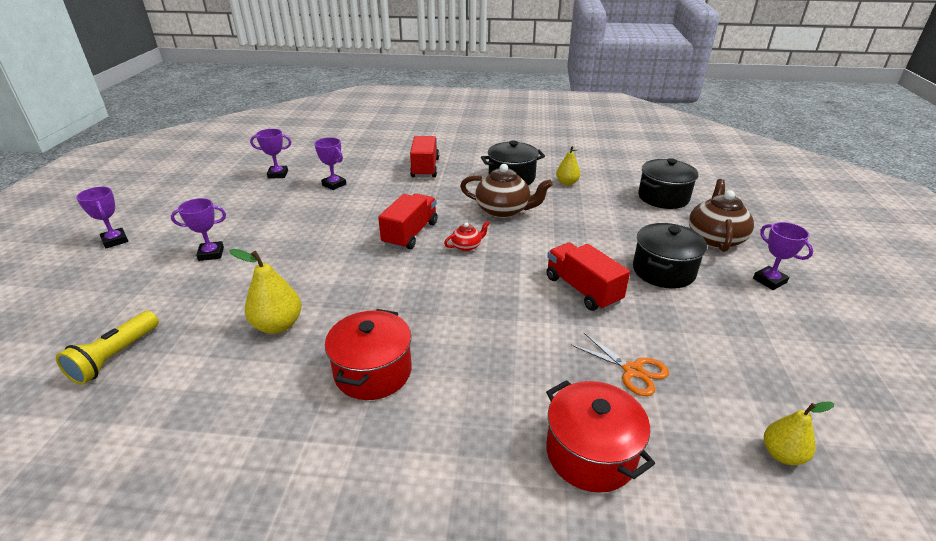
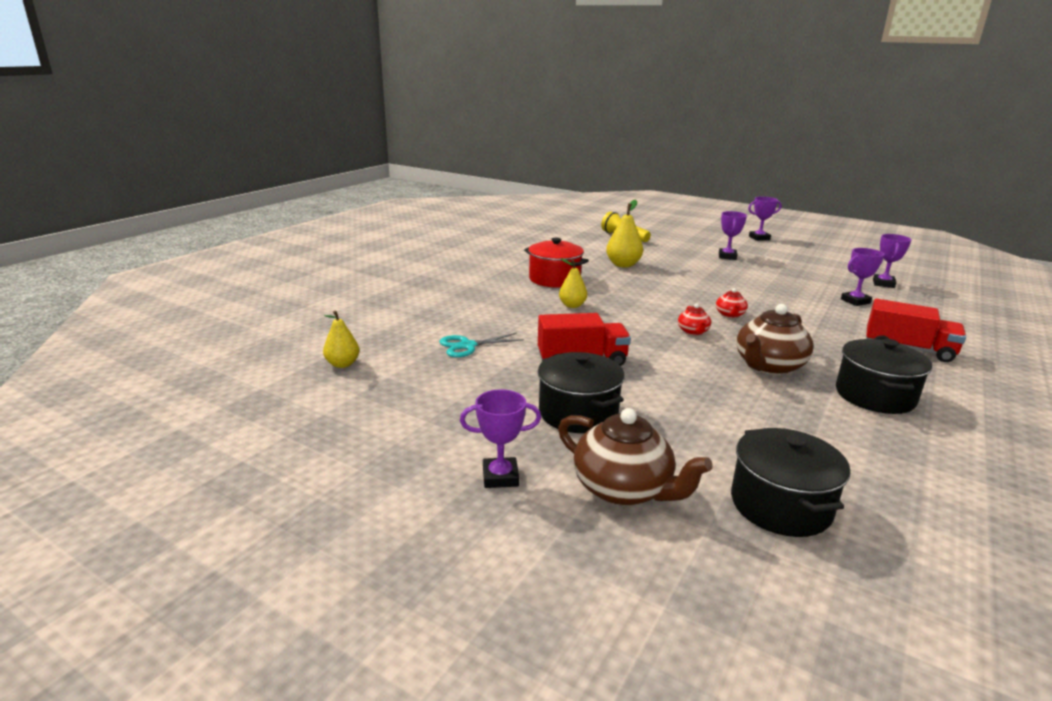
camera: 115 degrees right, 10 degrees down
red truck [378,194,438,250] -> red teapot [716,288,748,318]
red pot [546,380,655,493] -> none
yellow pear [556,146,580,185] -> yellow pear moved to [559,258,587,308]
orange scissors [571,333,669,396] -> turquoise scissors [439,333,524,357]

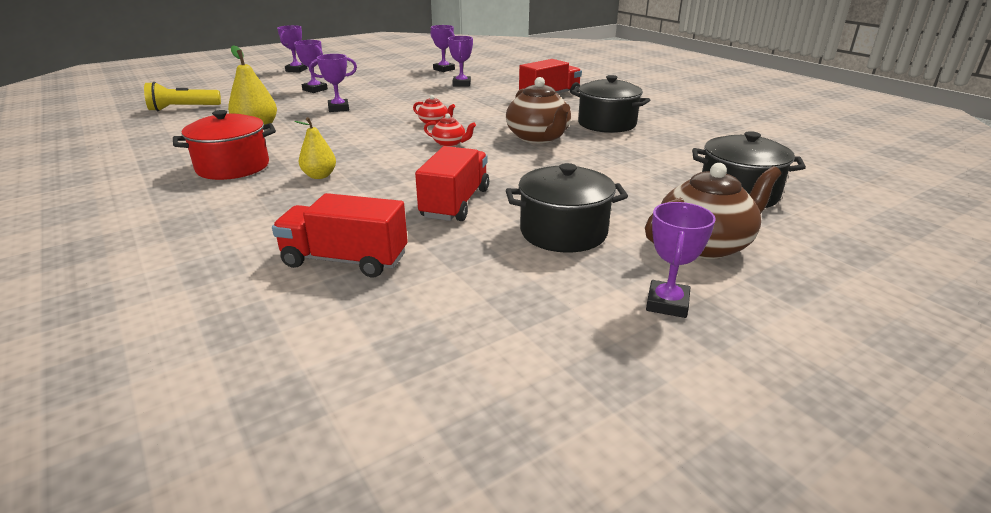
camera: 65 degrees left, 5 degrees up
yellow pear [323,310,359,368] -> none
turquoise scissors [439,333,524,357] -> red truck [272,193,408,278]
none -> purple trophy [309,54,357,112]

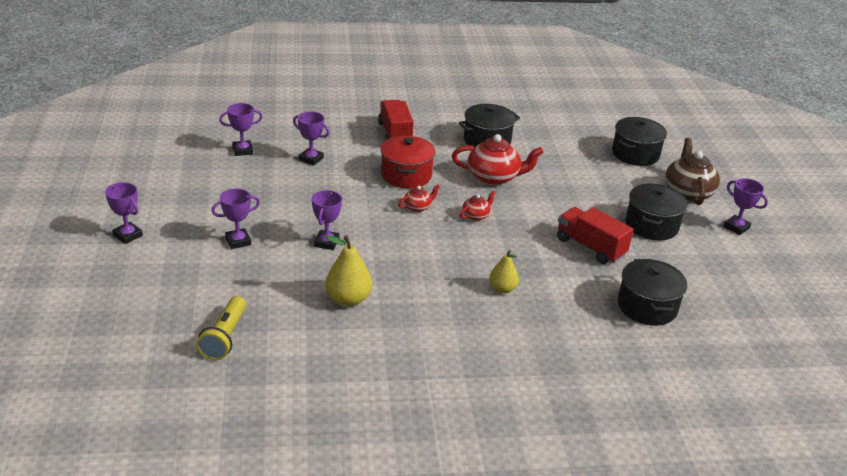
camera: 65 degrees left, 5 degrees up
red pot [173,110,276,180] -> red pot moved to [381,136,435,188]
red truck [272,193,408,278] -> black pot [618,259,687,326]
brown teapot [506,77,571,144] -> red teapot [452,134,544,185]

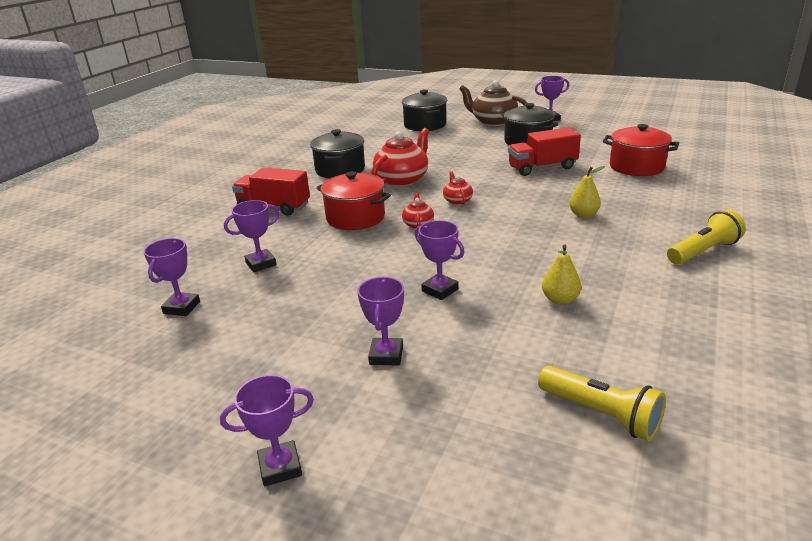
camera: 55 degrees left, 5 degrees down
yellow pear [326,235,372,306] -> yellow pear [542,245,581,305], size x0.66
black pot [618,259,687,326] -> red pot [603,124,679,176]
none -> yellow flashlight [667,209,746,264]

